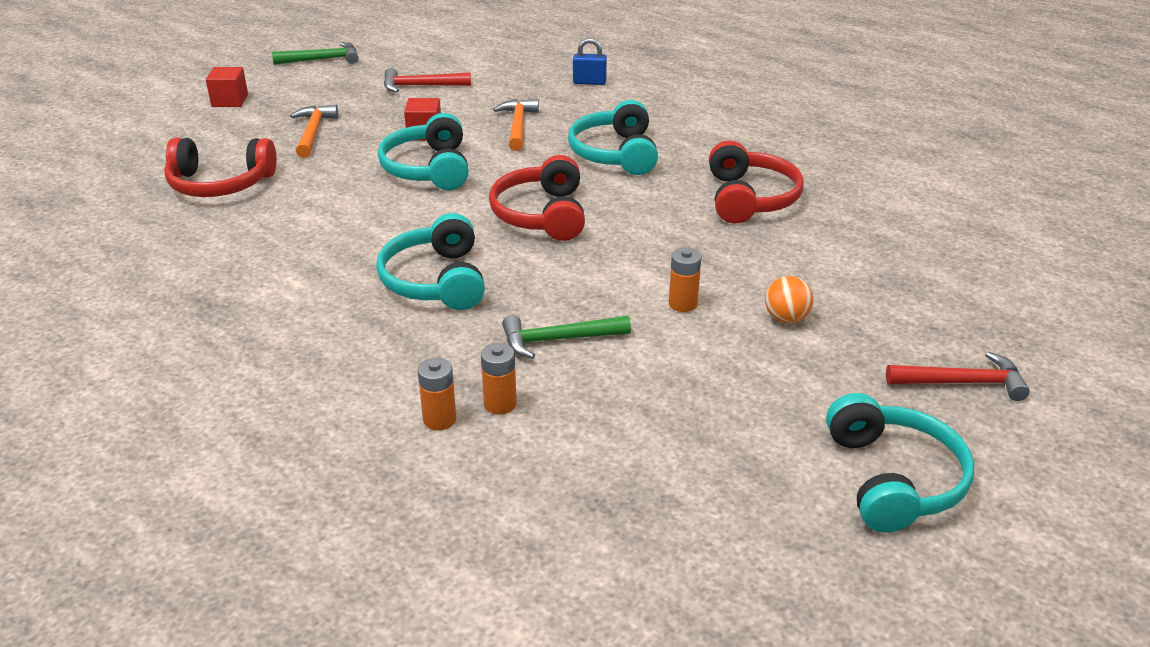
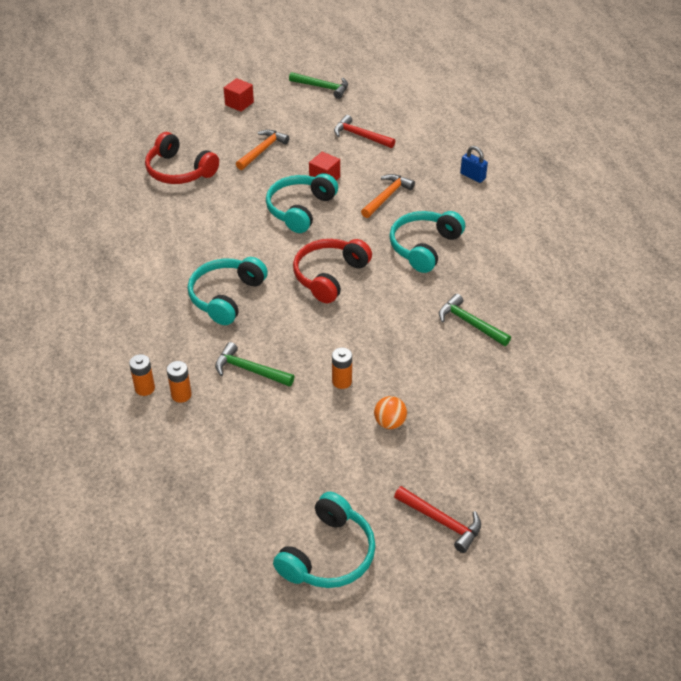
camera: 35 degrees right, 10 degrees up
red headphones [709,140,804,224] -> green hammer [439,294,511,346]

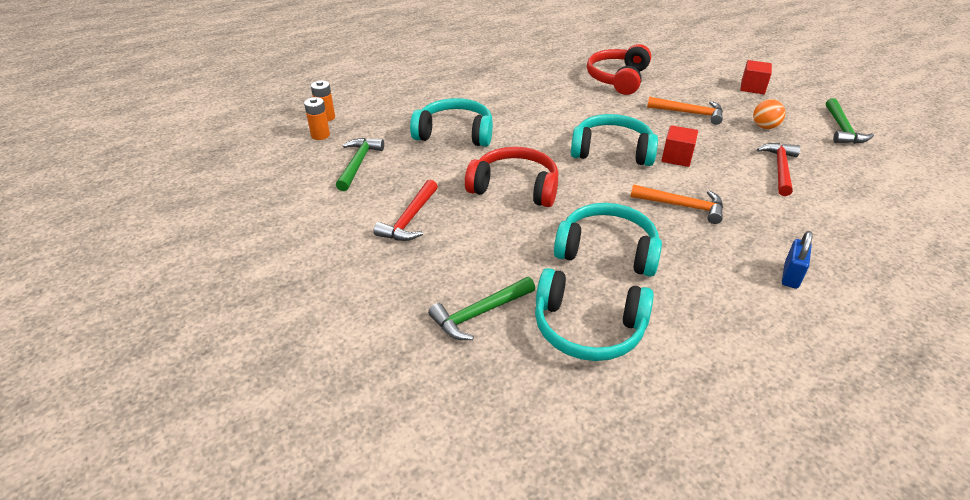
camera: 75 degrees right, 5 degrees down
turquoise headphones [273,492,376,588] -> turquoise headphones moved to [535,268,654,361]
orange battery [332,347,352,389] -> none
orange ball [374,396,407,429] -> orange ball moved to [753,99,786,129]
red hammer [394,486,481,553] -> red hammer moved to [373,180,438,241]
green hammer [439,294,511,346] -> green hammer turned 150 degrees counterclockwise [428,277,535,340]

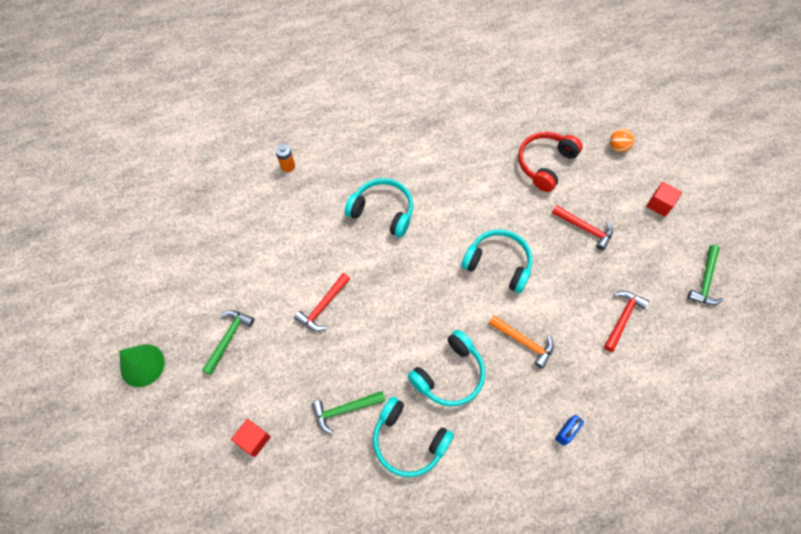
camera: 15 degrees right, 25 degrees up
orange battery [304,97,330,140] -> none
green hammer [336,138,384,191] -> green hammer moved to [202,310,254,375]
red headphones [465,147,558,207] -> none
turquoise headphones [554,203,662,277] -> turquoise headphones turned 105 degrees clockwise [408,330,485,407]
orange hammer [647,97,723,125] -> red hammer [552,205,613,251]
red cube [661,125,698,167] -> red cube moved to [231,419,271,457]
orange ball [753,99,786,129] -> orange ball moved to [610,129,634,152]
none -> green cone [119,344,165,387]

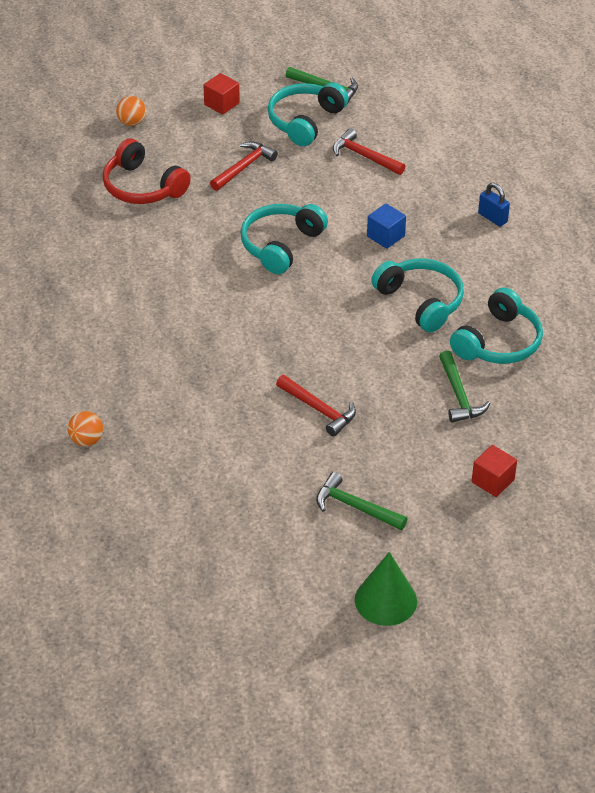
camera: 85 degrees left, 20 degrees down
orange battery [275,144,295,172] -> orange ball [68,411,103,446]
turquoise headphones [345,178,413,238] -> turquoise headphones moved to [268,83,348,146]
orange hammer [489,316,554,369] -> blue cube [367,204,406,249]

